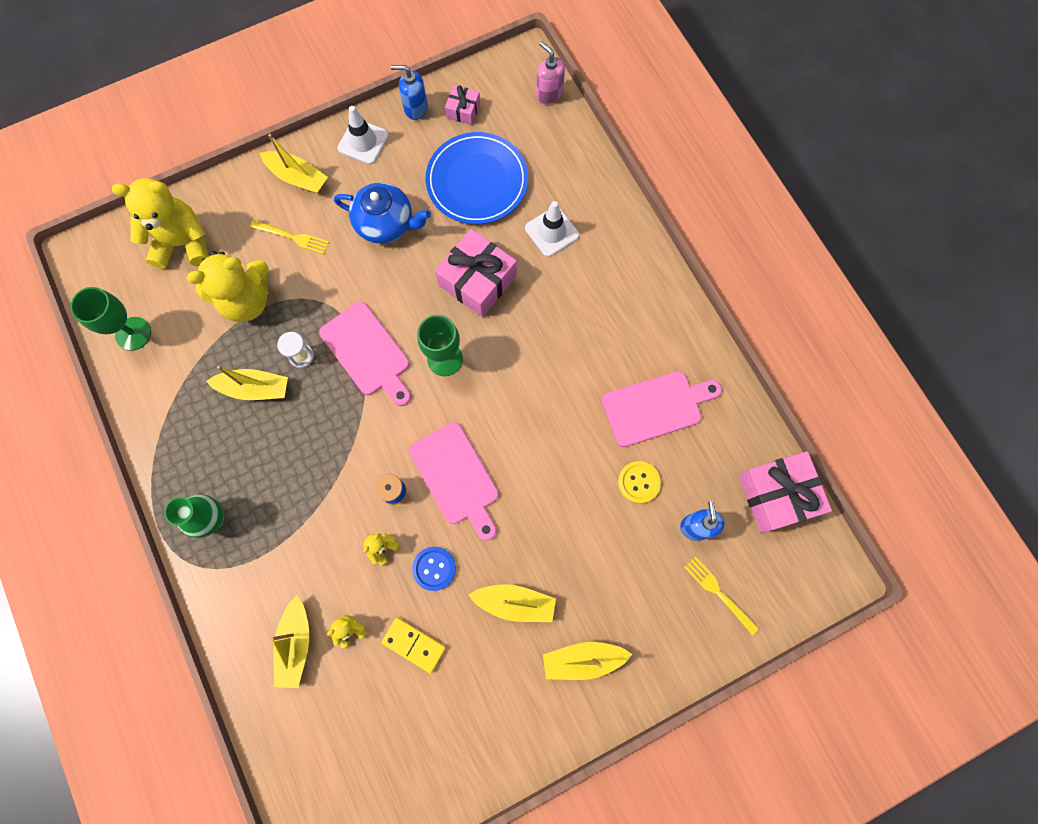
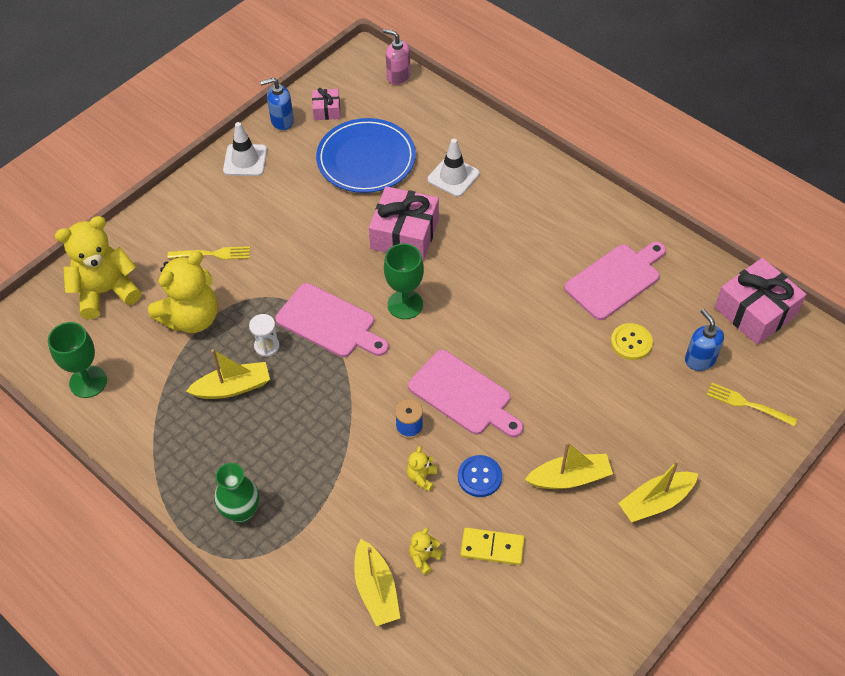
camera: 20 degrees left, 20 degrees down
yellow boat [260,134,328,194] -> none
blue teapot [334,182,431,244] -> none

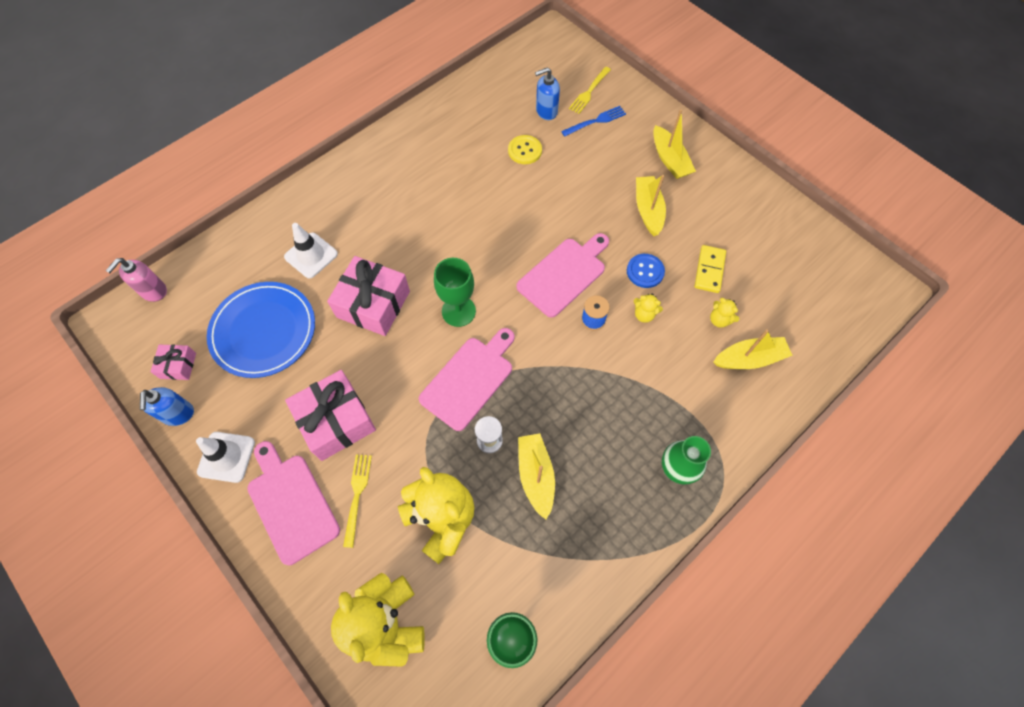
camera: 85 degrees left, 10 degrees up
pink cutting board [564,242,666,320] -> pink cutting board moved to [247,441,340,565]
pink gift [715,258,807,345] -> pink gift moved to [285,370,376,461]
none -> blue fork [561,106,626,137]

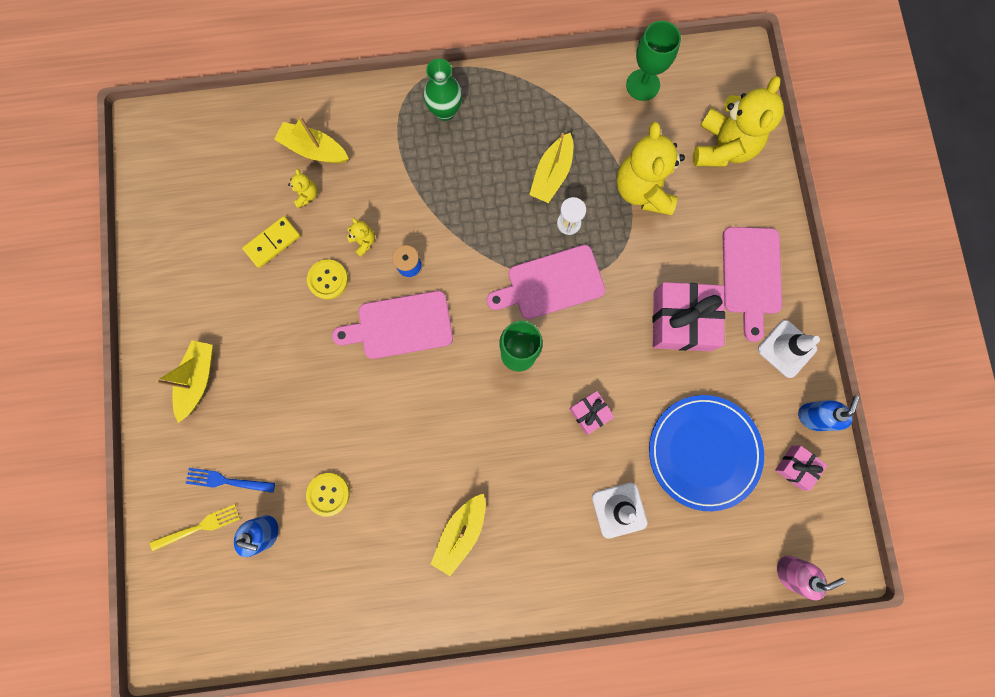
camera: 145 degrees left, 15 degrees up
pink gift [327,256,410,336] -> pink gift [569,391,614,434], size x0.51
yellow fork [343,454,372,548] -> none
blue button [627,254,665,288] -> yellow button [307,259,348,299]
yellow boat [636,175,666,236] -> yellow boat moved to [430,493,486,576]

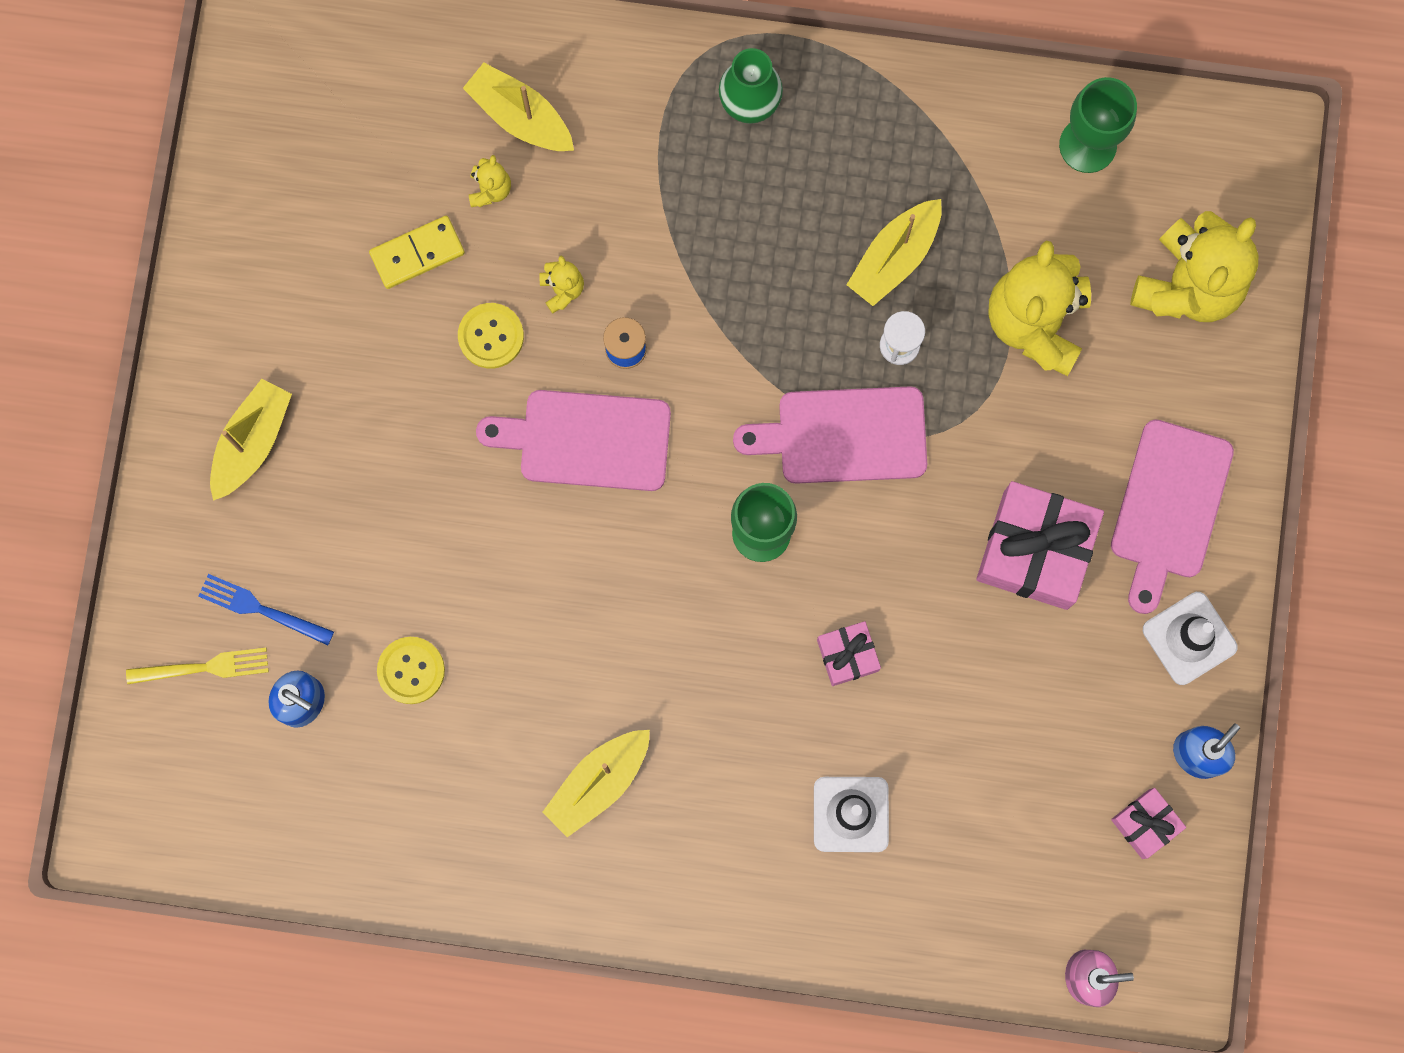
camera: 15 degrees right, 0 degrees up
blue plate [649,395,764,511] -> none

